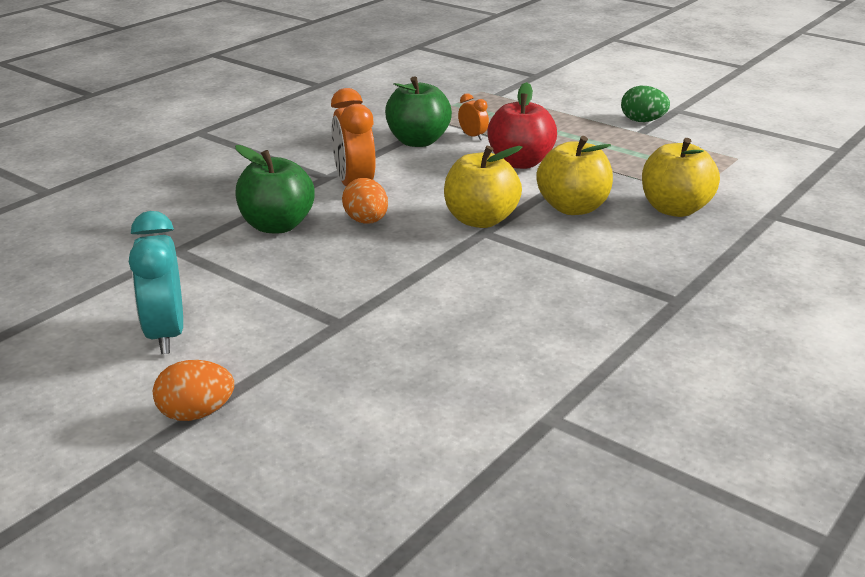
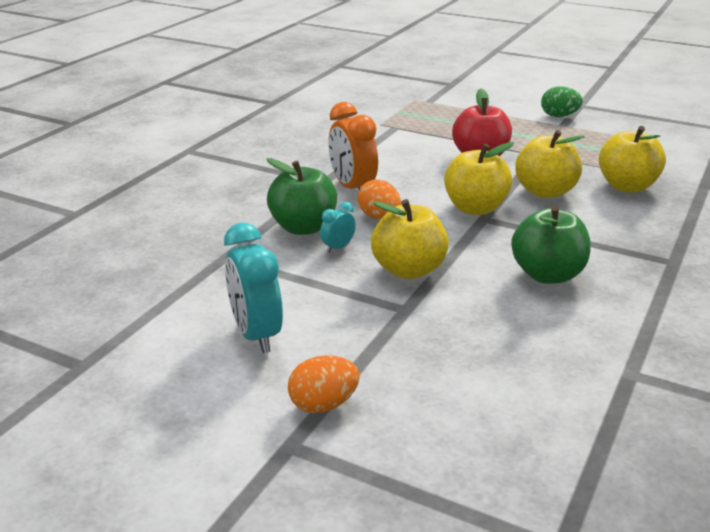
camera: 10 degrees left, 0 degrees up
green apple [385,76,452,147] -> green apple moved to [511,205,590,284]
orange clock [458,93,489,140] -> none
none -> turquoise clock [320,202,356,253]
none -> yellow apple [371,199,449,279]

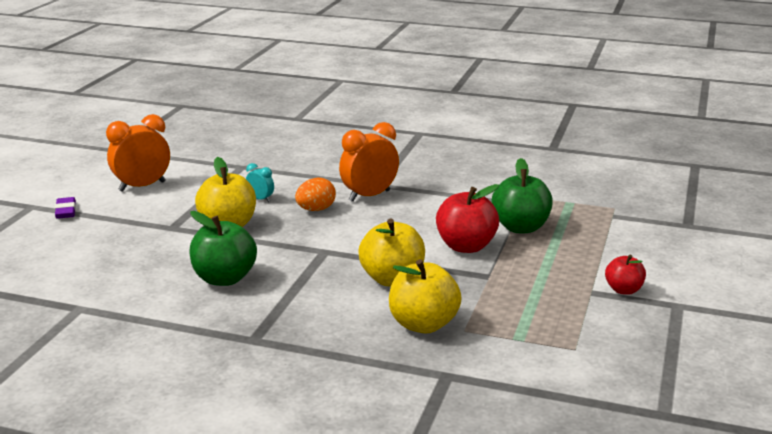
camera: 80 degrees right, 5 degrees down
turquoise clock [224,223,283,353] -> orange clock [106,114,170,192]
green apple [266,158,337,235] -> green apple moved to [491,158,553,233]
orange egg [288,355,360,413] -> purple eraser [55,197,76,219]
yellow apple [444,142,514,215] -> none
green egg [541,86,583,117] -> red apple [605,255,646,295]

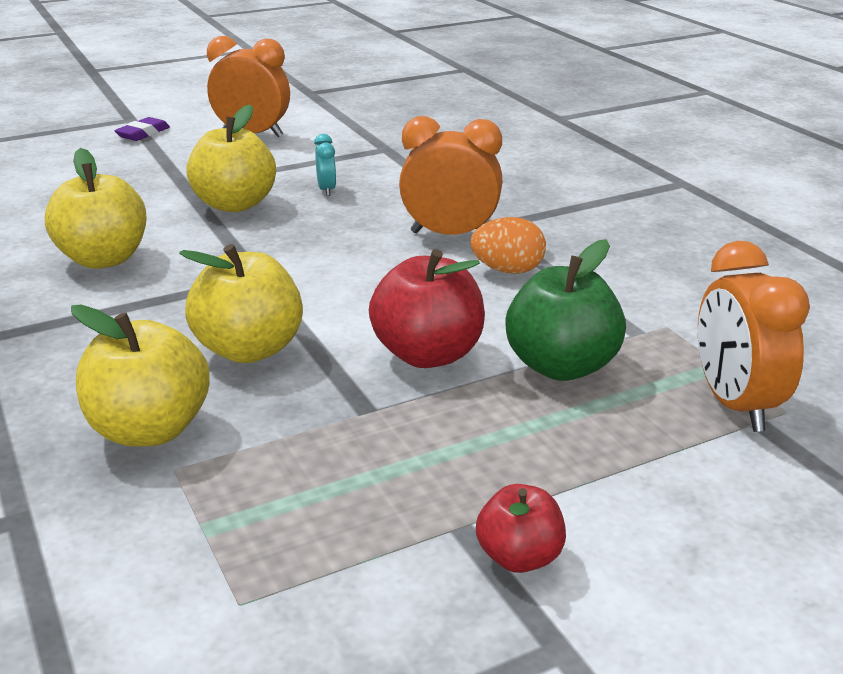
camera: 45 degrees right, 5 degrees up
green apple [189,211,257,286] -> yellow apple [45,148,147,269]
orange egg [295,177,336,211] -> orange egg moved to [470,217,546,274]
none -> orange clock [698,241,810,432]

